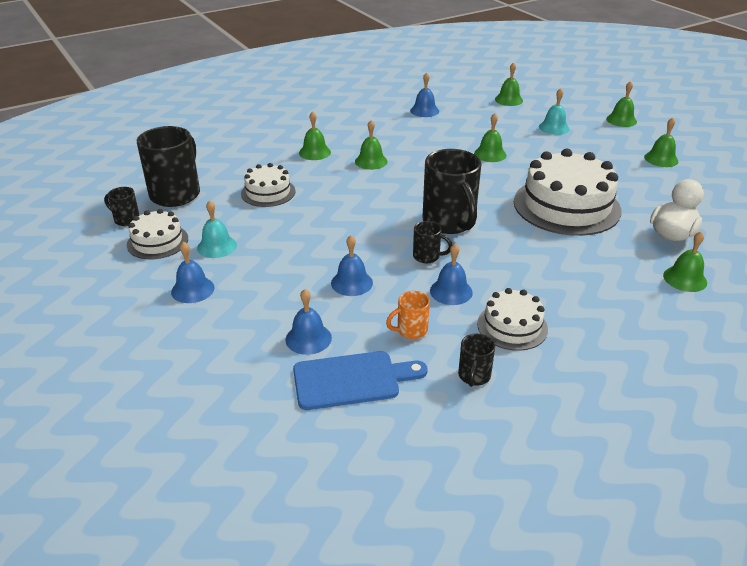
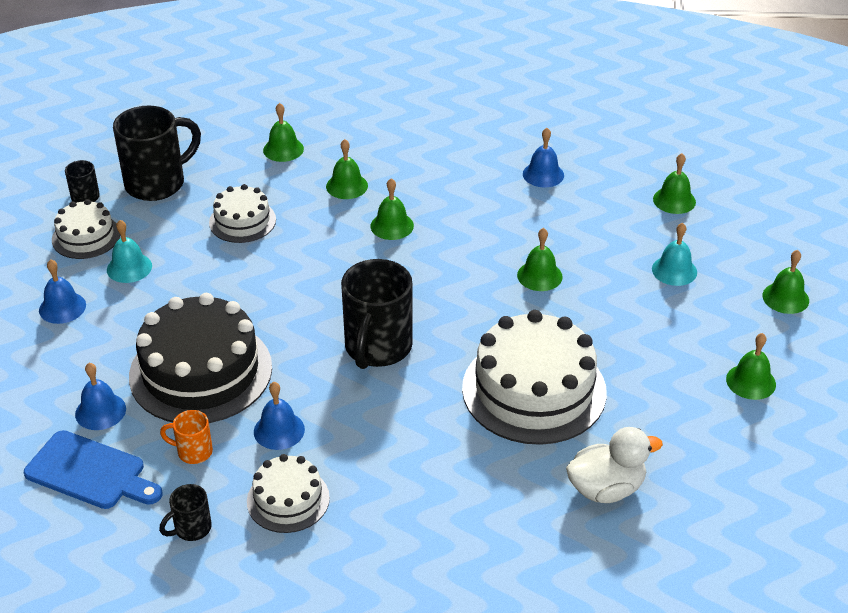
camera: 35 degrees right, 5 degrees up
blue bell [331,235,373,296] -> black cake [129,293,272,423]
black mug [413,221,452,263] -> none
green bell [663,231,707,292] -> green bell moved to [263,103,304,162]

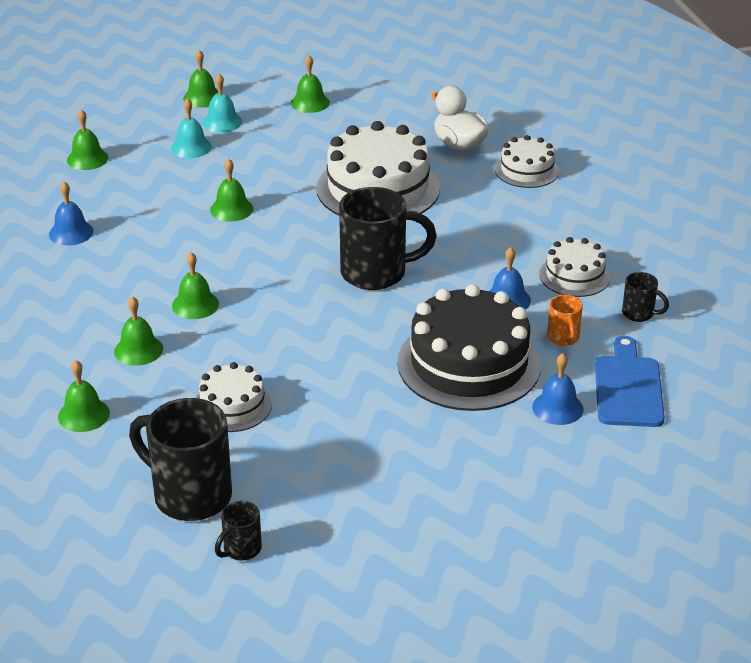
camera: 110 degrees left, 5 degrees down
blue bell [39,259,86,324] -> none
white cake [52,199,120,259] -> white cake moved to [495,135,559,188]
turquoise bell [107,220,152,283] -> turquoise bell moved to [203,74,242,133]

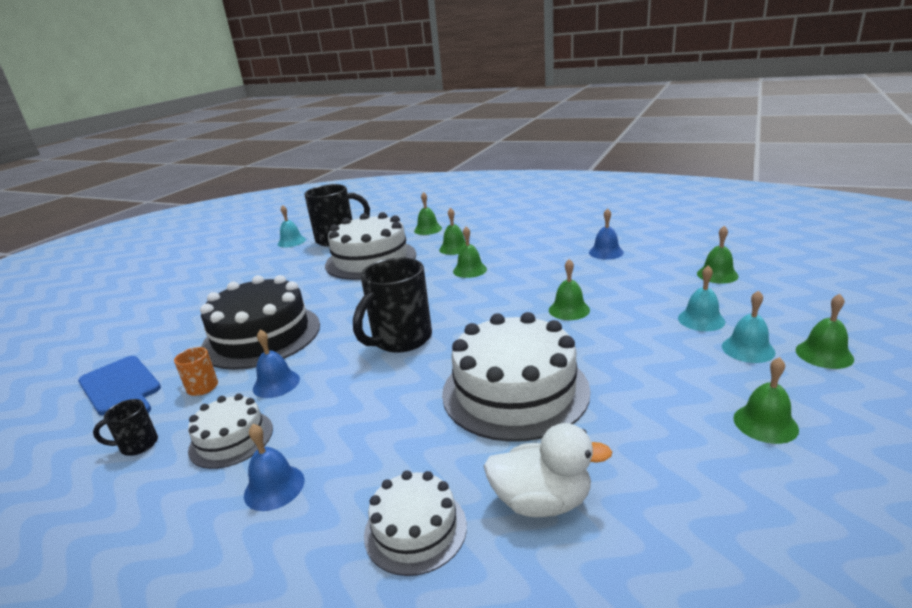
camera: 135 degrees right, 10 degrees down
white cake [196,362,272,432] -> white cake [325,212,416,280], size x1.89
black mug [215,501,262,561] -> turquoise bell [278,205,306,247]
blue bell [532,353,584,425] -> blue bell moved to [244,424,304,511]

